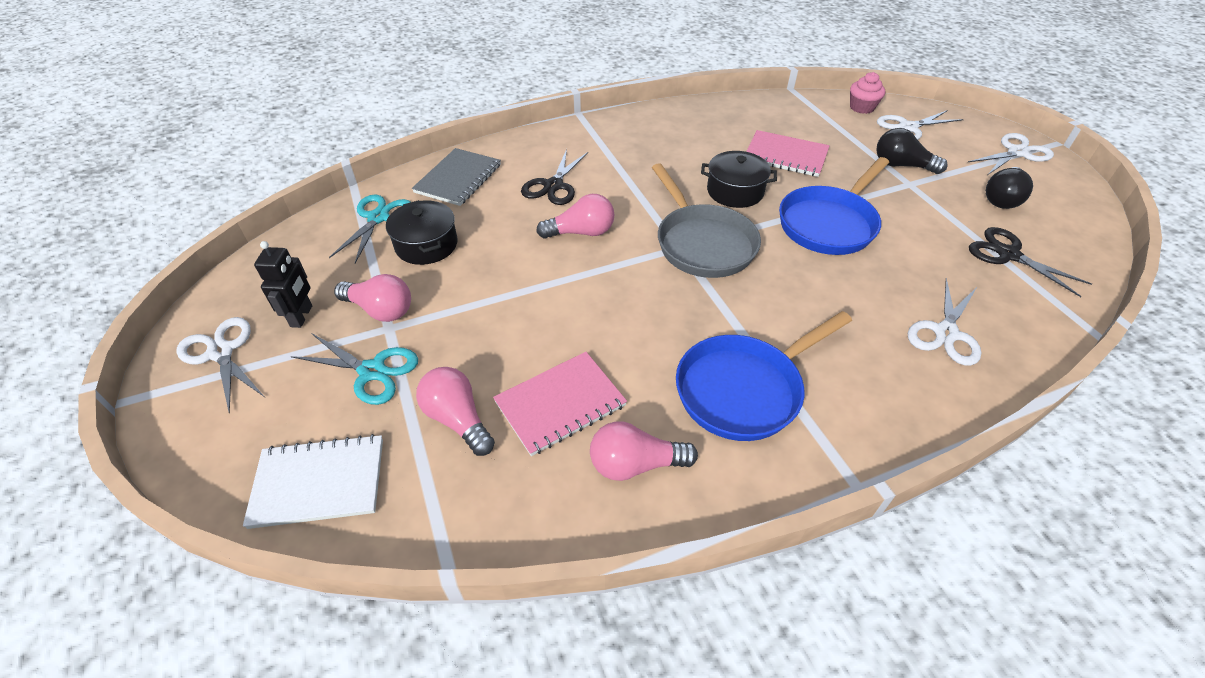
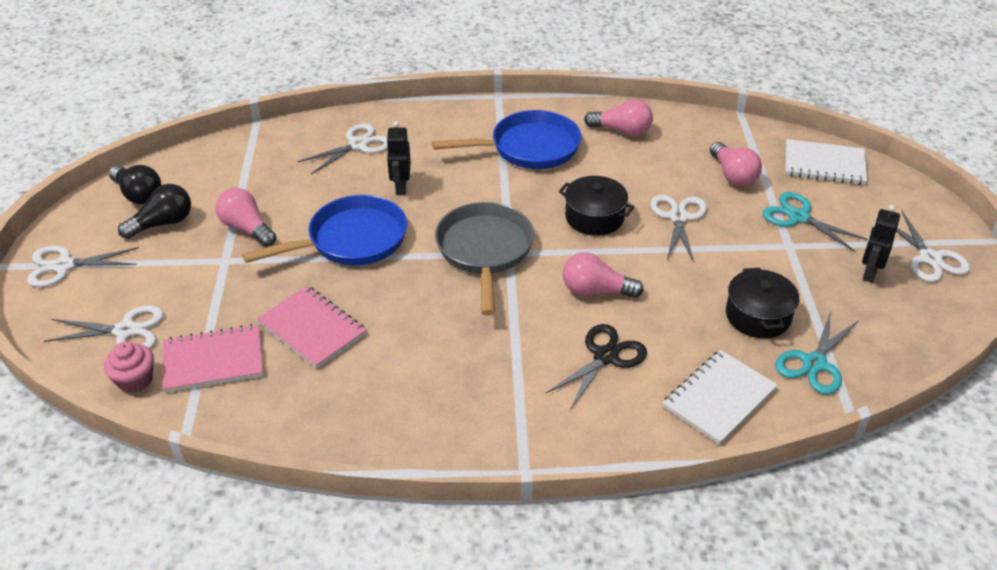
camera: 160 degrees left, 5 degrees down
pink light bulb [334,274,411,322] -> pink light bulb moved to [216,188,276,247]
grey notebook [412,148,501,206] -> white notebook [663,350,778,445]
pink notebook [493,352,627,456] -> pink notebook moved to [163,324,263,392]
black pot [701,151,777,208] -> black pot moved to [559,176,634,236]
black light bulb [876,128,948,174] -> black light bulb moved to [109,165,161,204]
black scissors [969,227,1092,297] -> none
none -> black robot [386,121,411,195]
none -> white scissors [651,195,707,262]

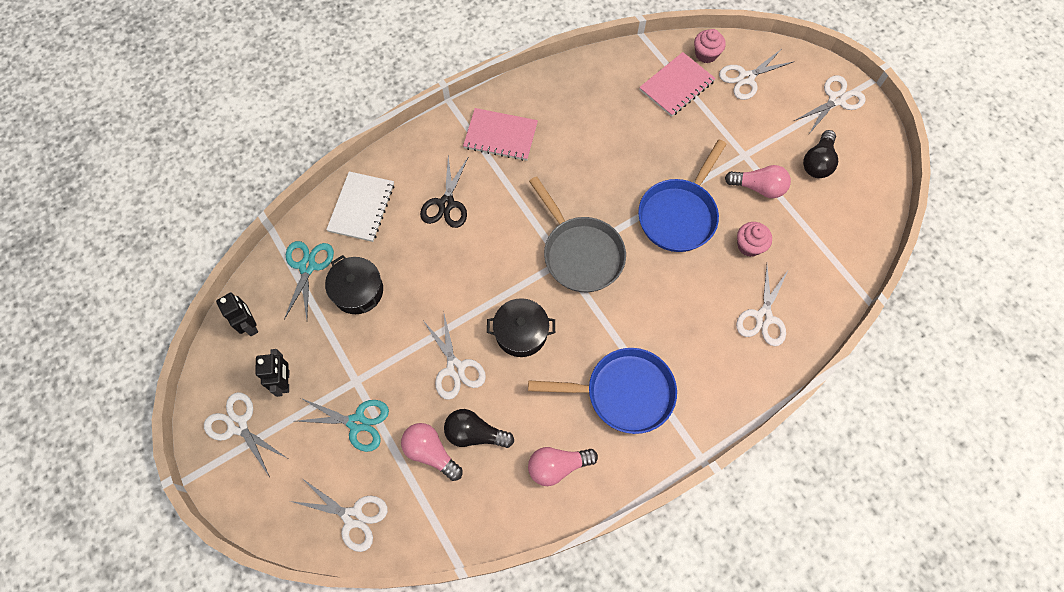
camera: 150 degrees right, 25 degrees up
black light bulb [109,165,161,204] -> black light bulb moved to [444,409,514,448]
pink notebook [257,286,367,369] -> pink notebook moved to [463,108,538,161]
black robot [386,121,411,195] -> black robot moved to [216,292,258,336]
blue pan [432,110,581,169] -> blue pan turned 135 degrees counterclockwise [528,348,677,434]
pink light bulb [563,252,644,298] -> none
white notebook [785,139,867,185] -> white scissors [290,479,388,552]
none -> pink cupcake [737,222,772,257]

